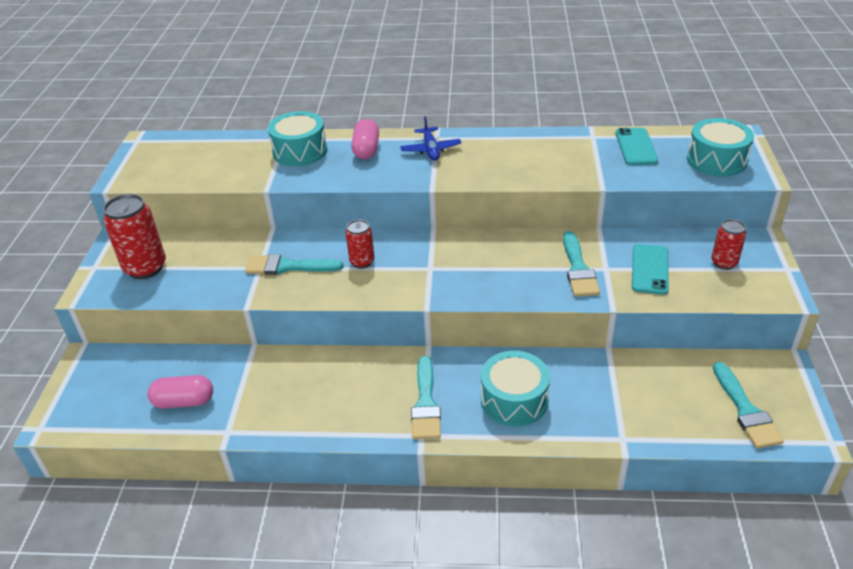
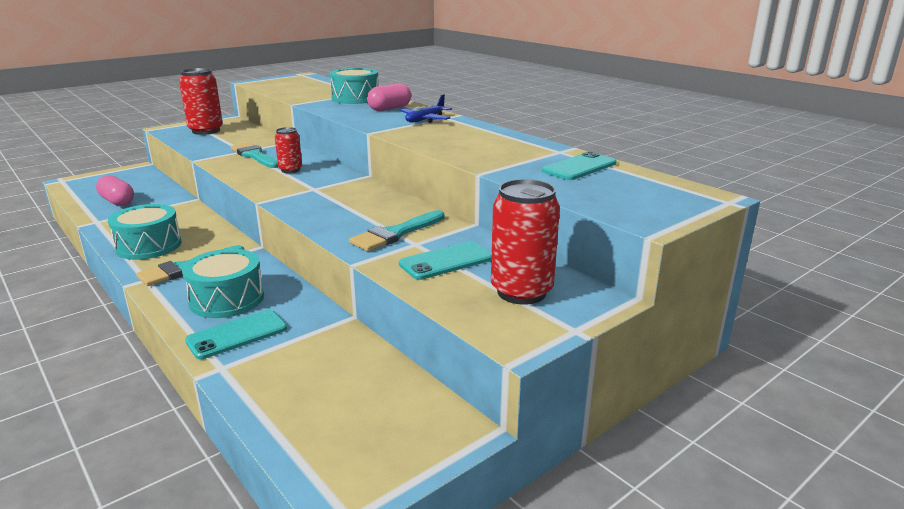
camera: 45 degrees right, 15 degrees down
turquoise drum [687,118,754,177] -> turquoise drum moved to [108,204,182,260]
red can [711,219,746,270] -> red can [491,179,560,305], size x1.73
turquoise brush [713,362,784,448] -> none
none -> turquoise phone [185,310,287,359]

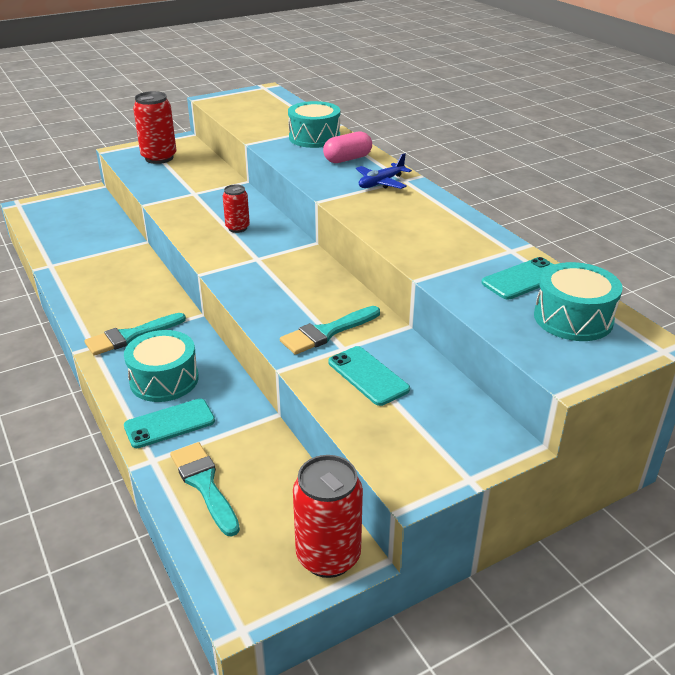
camera: 10 degrees right, 10 degrees up
pink capsule [96,175,134,206] -> none
turquoise drum [108,204,182,260] -> turquoise drum moved to [534,262,623,341]
turquoise brush [231,143,278,168] -> turquoise brush moved to [170,442,240,537]
turquoise phone [399,241,492,280] -> turquoise phone turned 75 degrees clockwise [328,346,410,406]
red can [491,179,560,305] -> red can moved to [293,455,363,578]

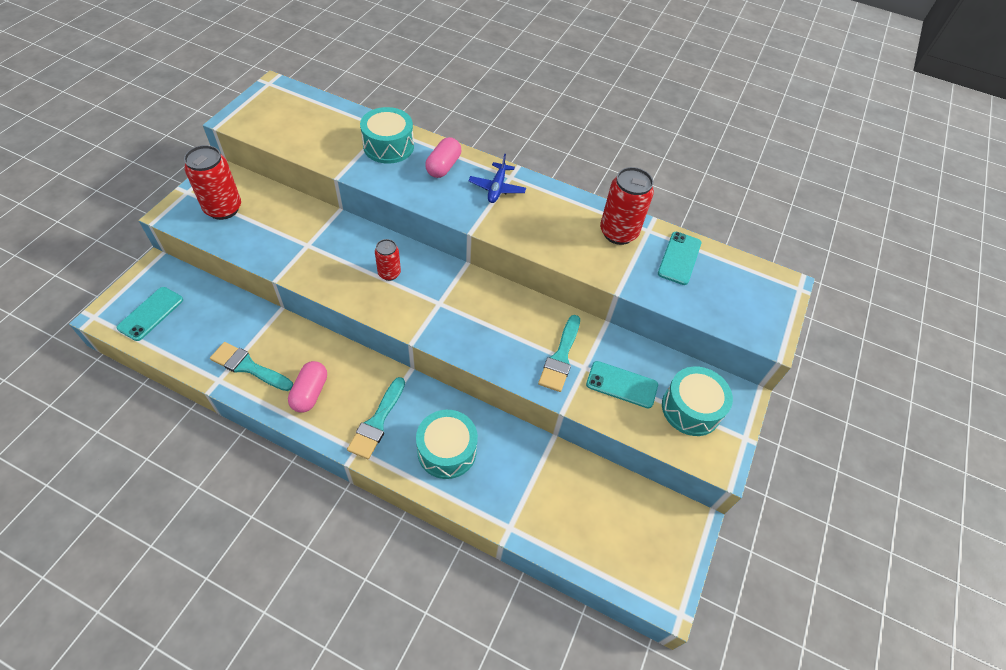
camera: 40 degrees left, 20 degrees up
turquoise phone [124,399,215,448] -> turquoise phone moved to [116,287,183,341]
turquoise brush [170,442,240,537] -> turquoise brush moved to [210,342,293,391]
red can [293,455,363,578] -> red can moved to [600,167,654,245]
turquoise drum [534,262,623,341] -> turquoise drum moved to [662,366,733,436]
none -> pink capsule [288,361,327,413]

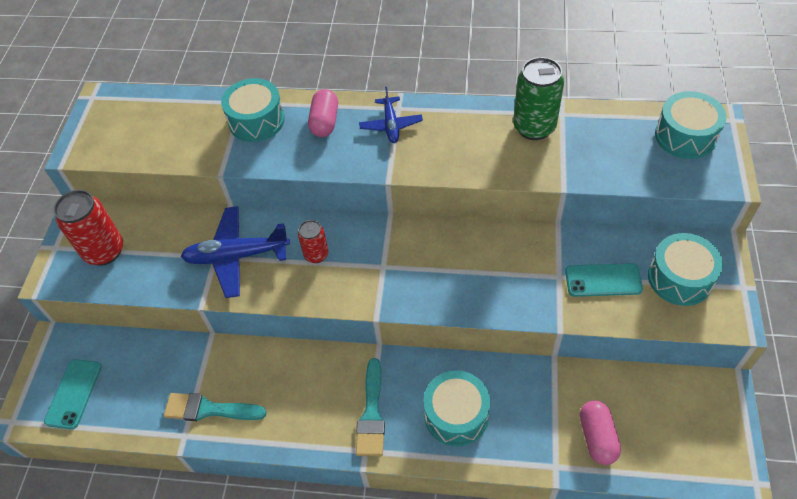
camera: 10 degrees left, 0 degrees up
pink capsule [288,361,327,413] -> pink capsule moved to [580,400,621,465]
turquoise brush [538,315,580,392] -> none
red can [600,167,654,245] -> green can [513,57,564,140]
turquoise phone [658,232,701,285] -> none
none -> blue plane [181,206,290,298]
none -> turquoise drum [655,91,727,159]

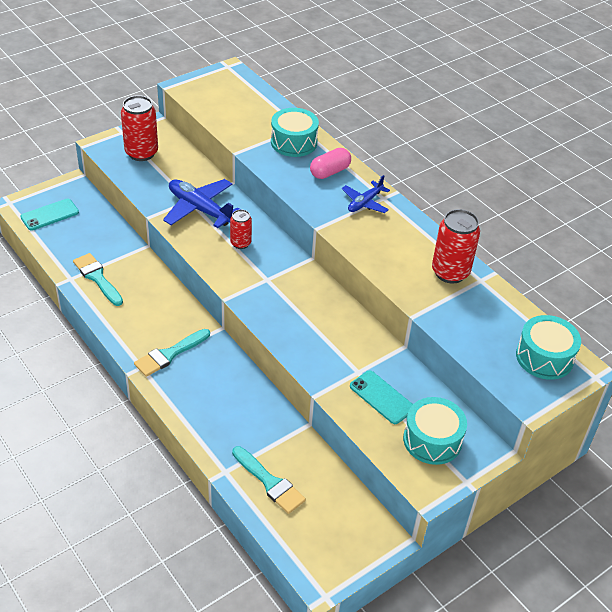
camera: 40 degrees right, 10 degrees down
turquoise drum [423,370,490,446] -> none
green can [513,57,564,140] -> red can [432,209,480,283]
pink capsule [580,400,621,465] -> turquoise brush [232,446,306,514]

